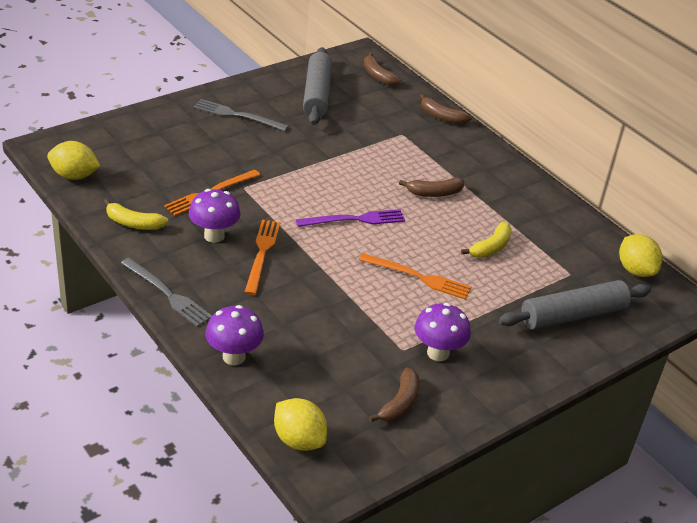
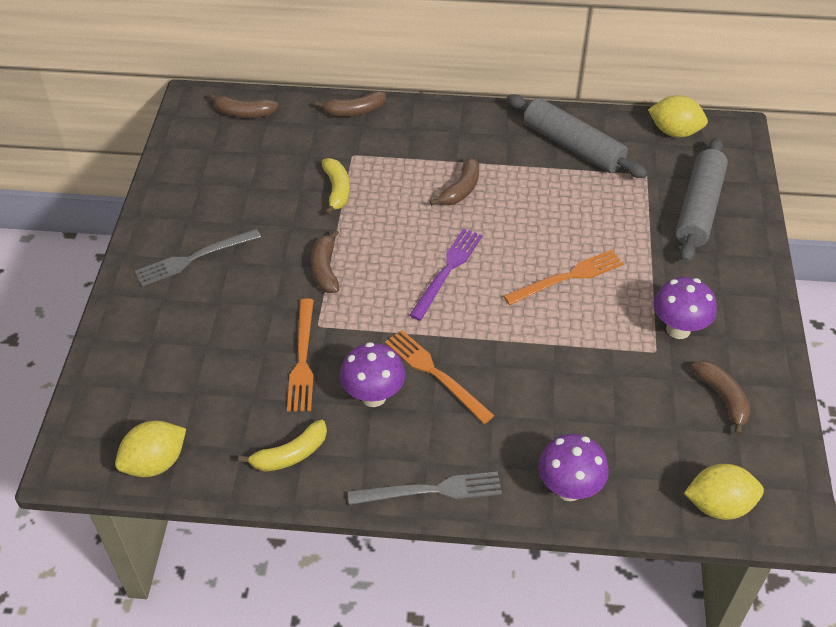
camera: 45 degrees left, 10 degrees up
grey rolling pin [303,47,333,125] -> grey rolling pin moved to [507,94,648,178]
yellow banana [461,222,512,258] -> yellow banana moved to [322,158,350,215]
none -> brown banana [311,229,339,293]

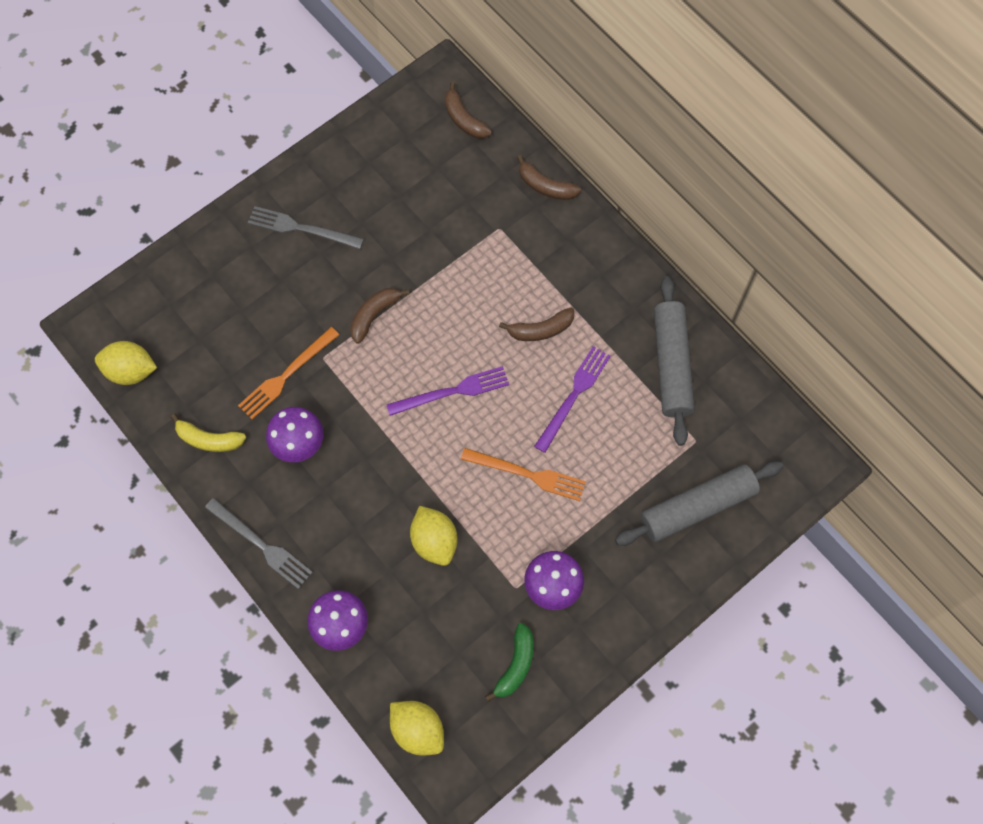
camera: 45 degrees right, 20 degrees up
yellow banana [322,158,350,215] -> none
orange fork [385,330,495,424] -> none
yellow lemon [648,95,708,137] -> yellow lemon moved to [410,506,458,566]
brown banana [692,361,750,435] -> green banana [485,623,534,702]
none -> purple fork [534,346,611,453]

